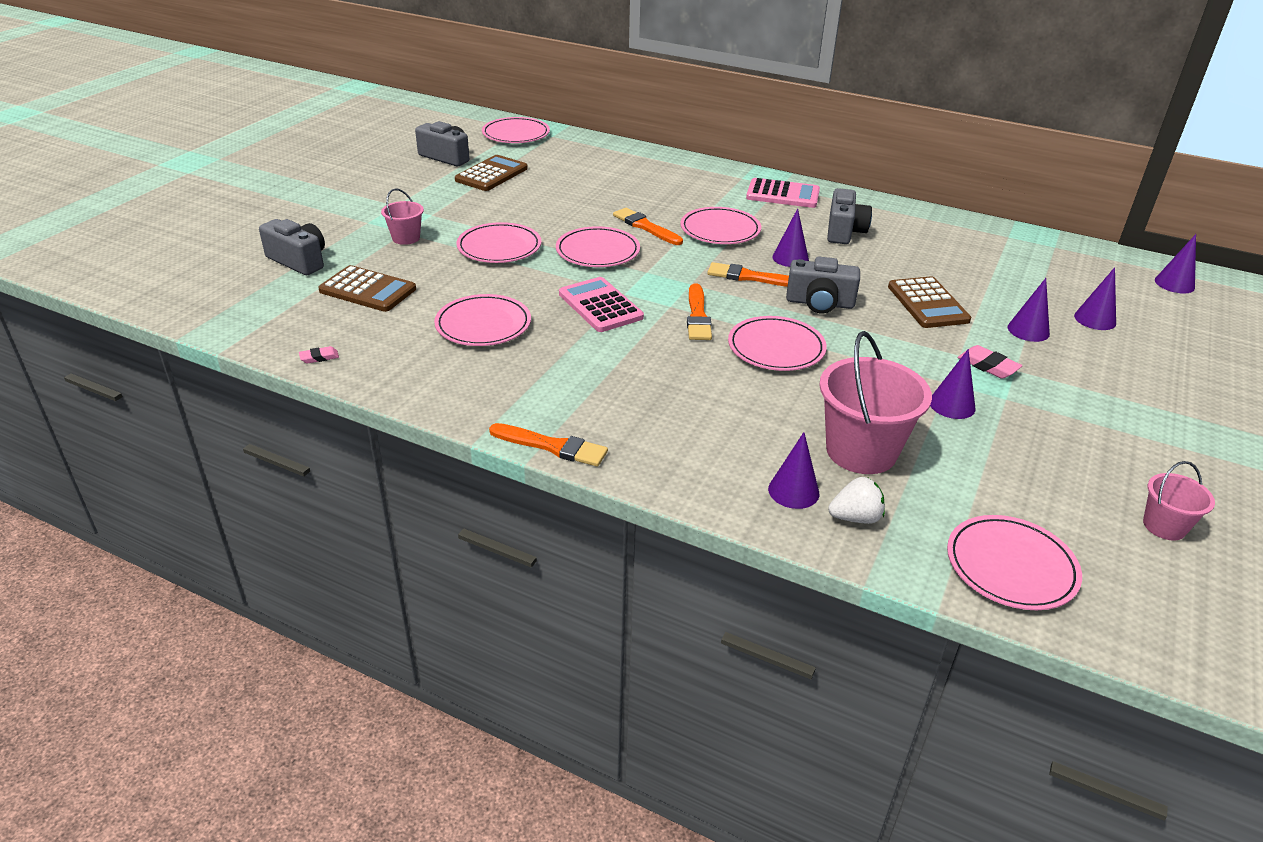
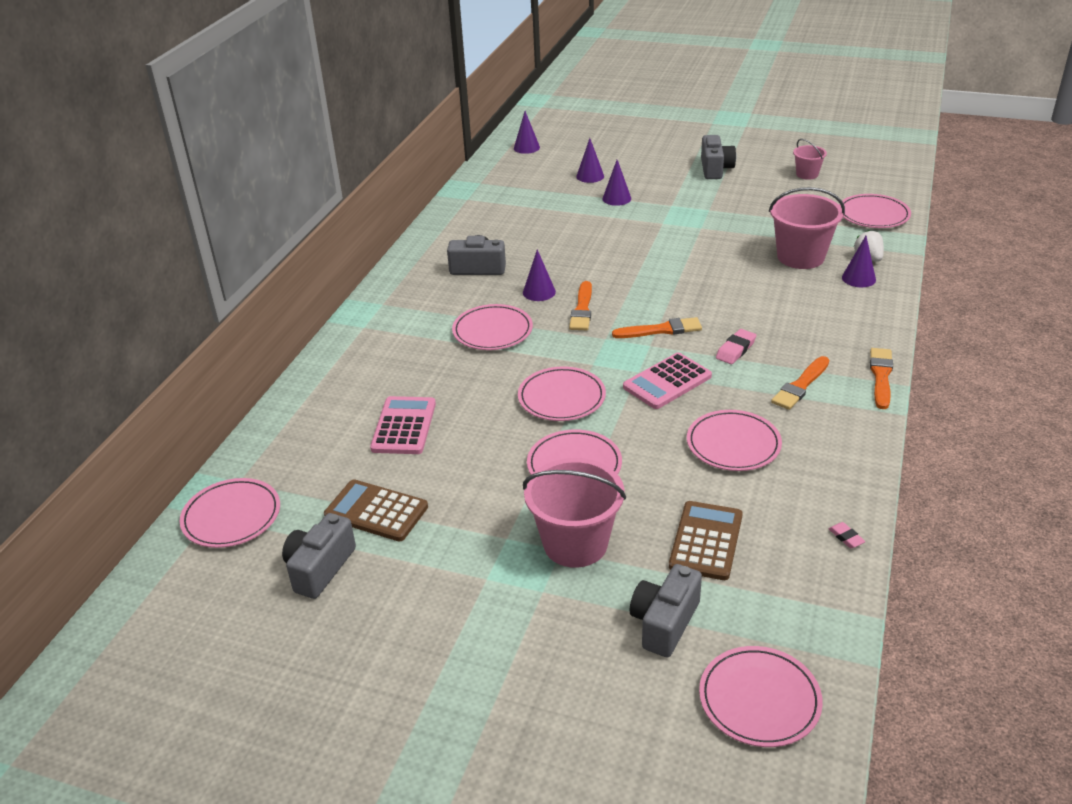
camera: 95 degrees left, 0 degrees up
pink bucket [381,189,424,245] -> pink bucket [523,458,626,568], size x1.91
orange brush [613,208,683,245] -> orange brush moved to [771,356,829,410]
pink plate [728,316,827,371] -> pink plate moved to [699,646,823,747]
pink calculator [746,178,820,208] -> pink calculator moved to [370,396,436,454]
grey camera [786,257,860,313] -> grey camera moved to [701,135,736,179]
brown calculator [888,276,971,328] -> none
purple cone [930,349,975,419] -> none
pink eraser [958,345,1023,379] -> pink eraser moved to [716,329,756,364]

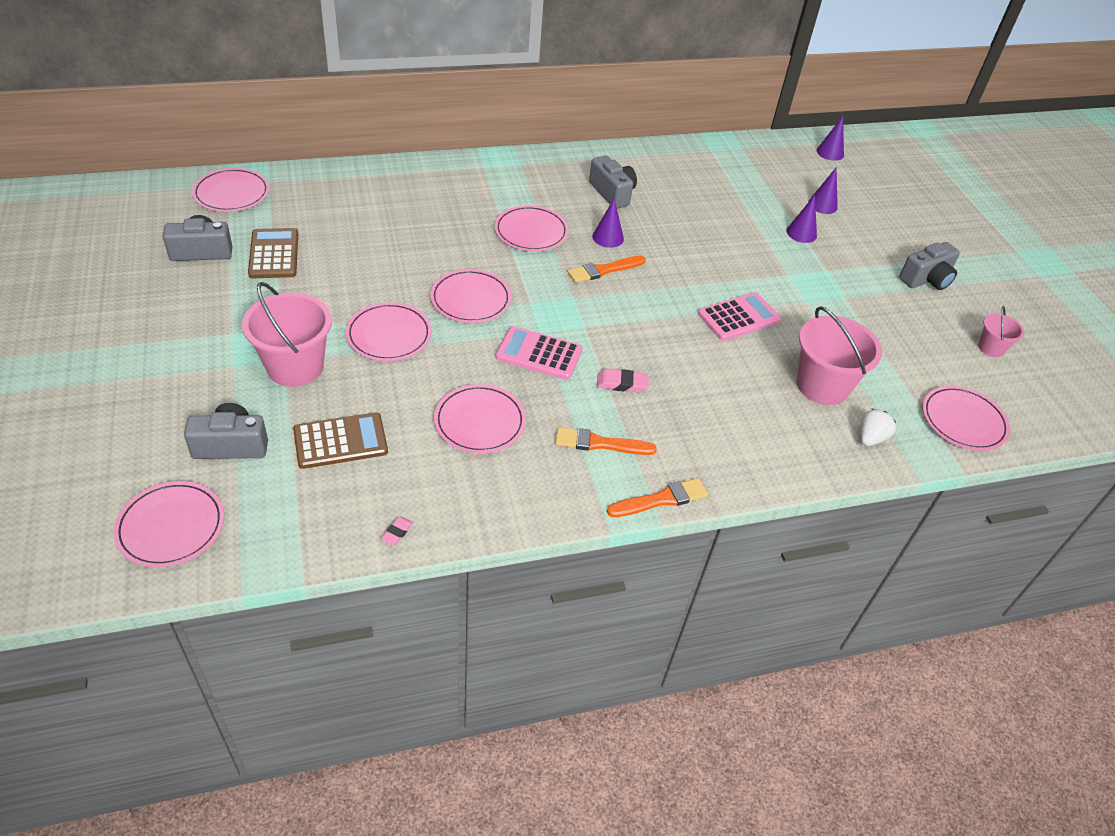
camera: 50 degrees right, 10 degrees up
pink calculator [370,396,436,454] -> pink calculator moved to [698,292,781,341]
orange brush [612,317,702,338] -> none
purple cone [842,236,876,287] -> none

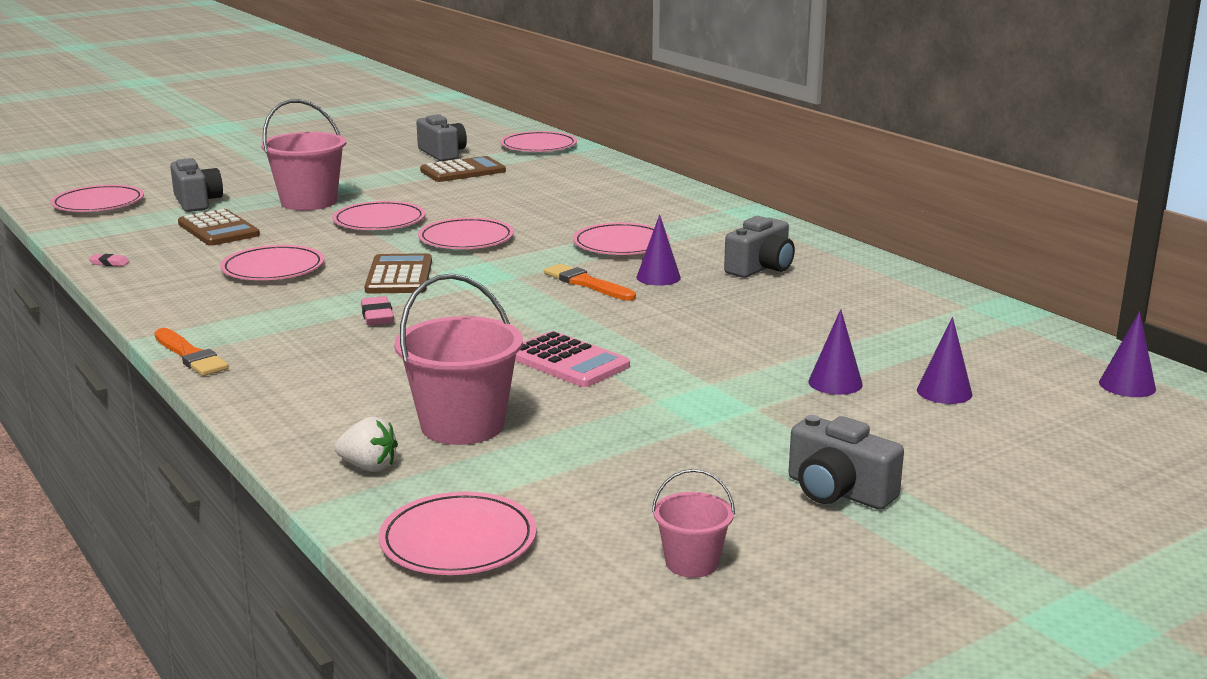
camera: 75 degrees right, 25 degrees down
pink calculator [495,326,583,380] -> brown calculator [364,253,432,294]
orange brush [555,427,657,455] -> none

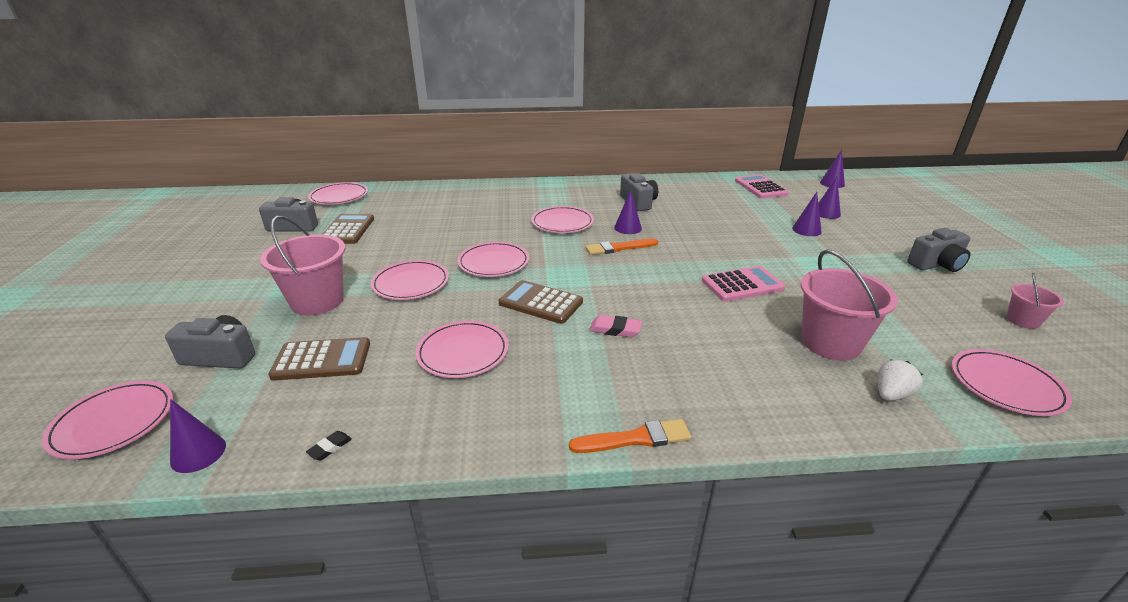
camera: 60 degrees left, 10 degrees up
pink eraser [88,254,129,266] -> black eraser [306,431,352,460]
none -> purple cone [170,399,226,473]
none -> pink calculator [735,174,789,199]

